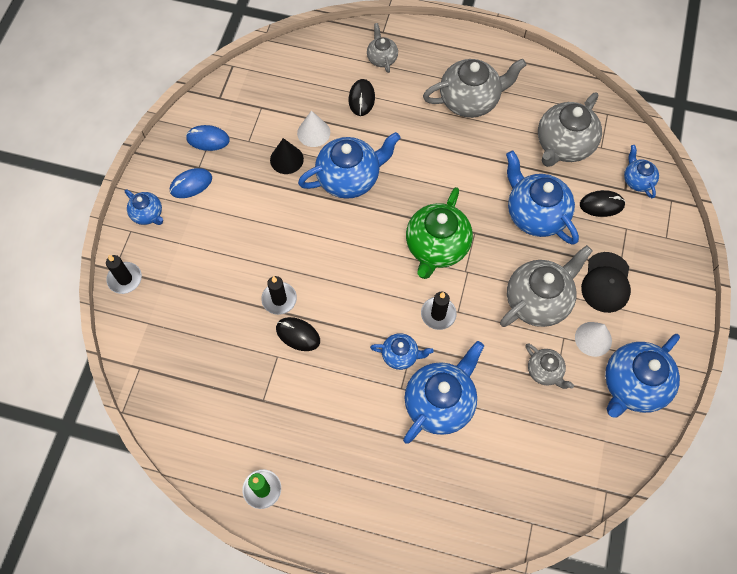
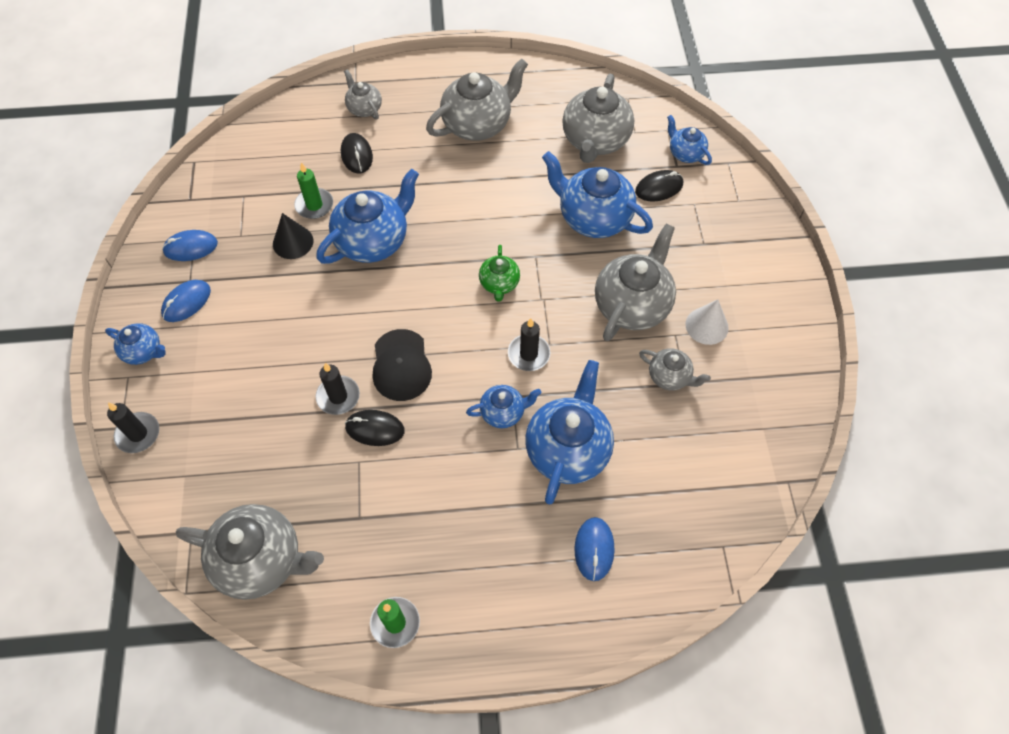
camera: 20 degrees left, 5 degrees down
white cone [297,110,330,147] -> green candle [294,162,333,219]
green teapot [406,187,473,279] -> green teapot [479,245,520,302], size x0.53
black cap [581,252,631,313] -> black cap moved to [373,329,432,401]
blue teapot [605,334,680,418] -> none
none -> grey teapot [176,504,324,600]
none -> blue mouse [574,517,615,581]

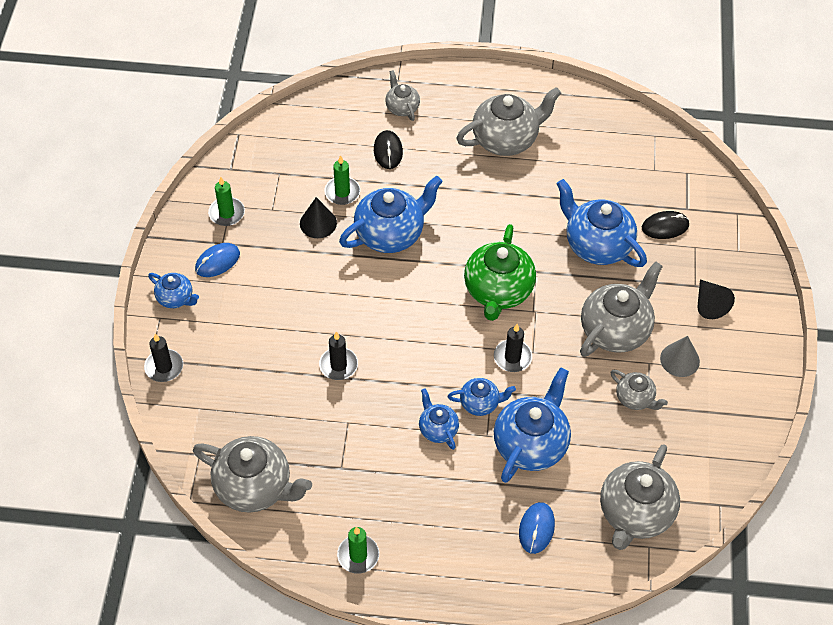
camera: 10 degrees right, 5 degrees down
blue mouse [162,230,218,261] -> green candle [208,177,245,226]
black mouse [345,410,404,446] -> none
black cap [373,329,432,401] -> none
green teapot [479,245,520,302] -> green teapot [464,224,536,321], size x1.89
grey teapot [562,74,634,163] -> grey teapot moved to [600,444,680,550]
blue teapot [667,115,712,165] -> blue teapot moved to [419,388,459,450]
white cone [685,299,729,345] -> grey cone [660,336,700,377]
none -> black cone [698,280,735,319]

